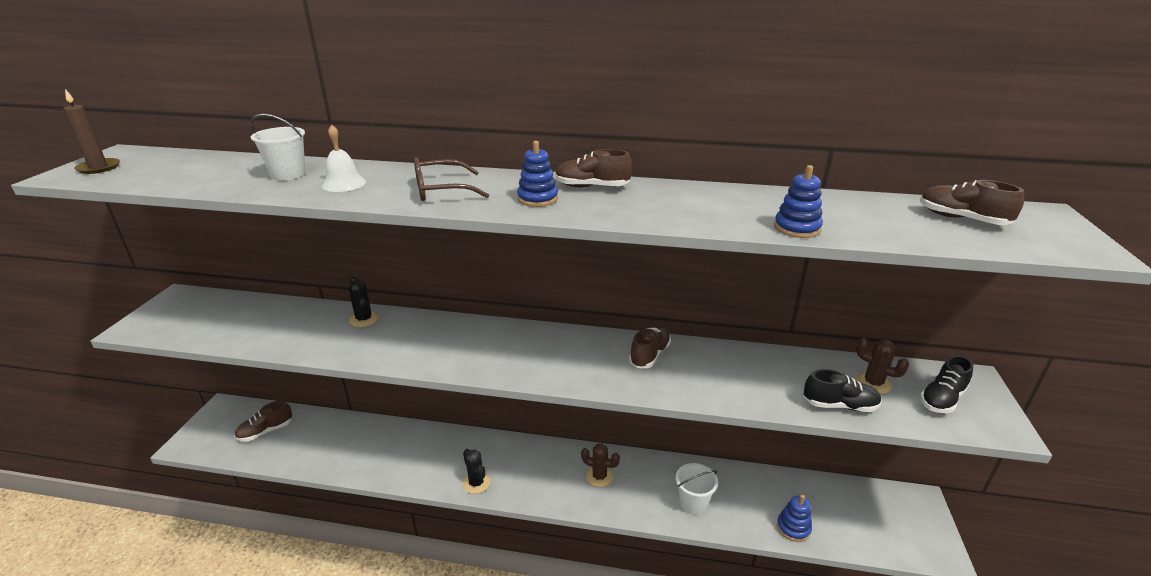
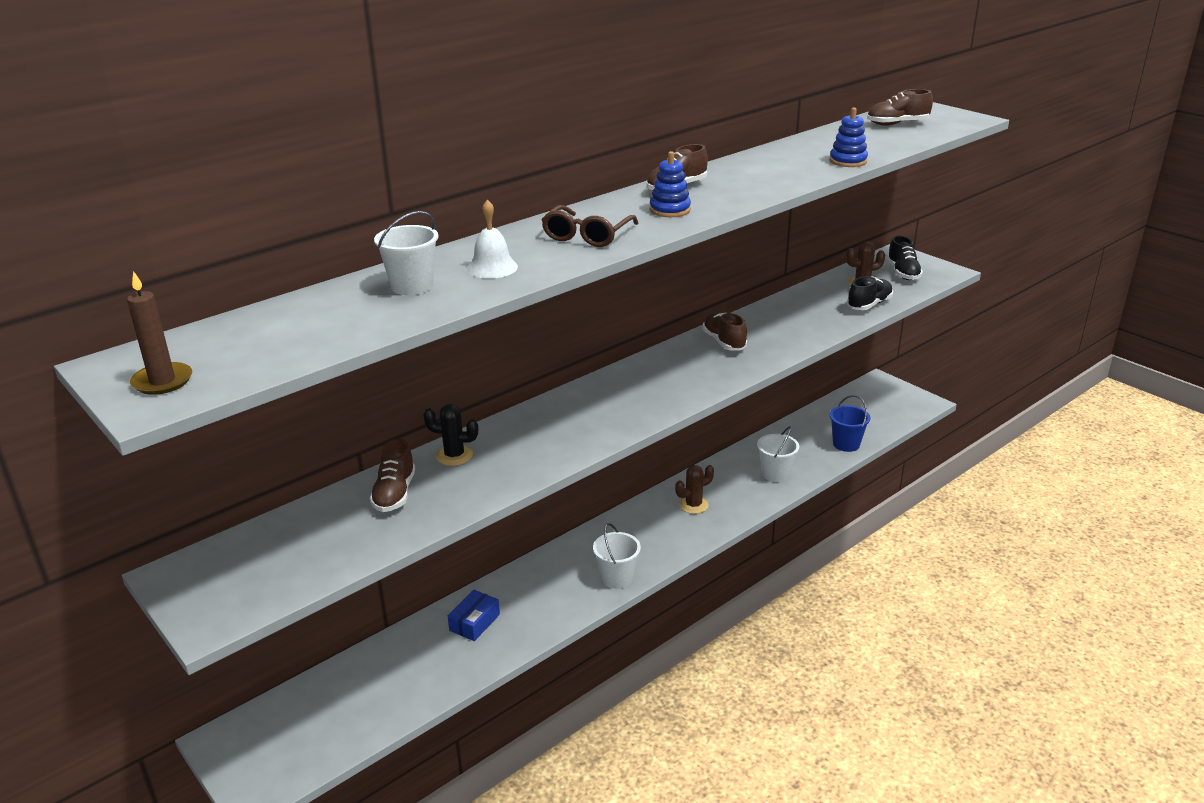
camera: 50 degrees left, 0 degrees up
brown shoe [235,400,292,442] -> brown shoe moved to [370,439,415,512]
black cactus [463,449,490,494] -> white bucket [593,523,641,589]
blue stacking toy [777,494,812,542] -> blue bucket [829,395,870,452]
none -> blue box [448,590,500,641]

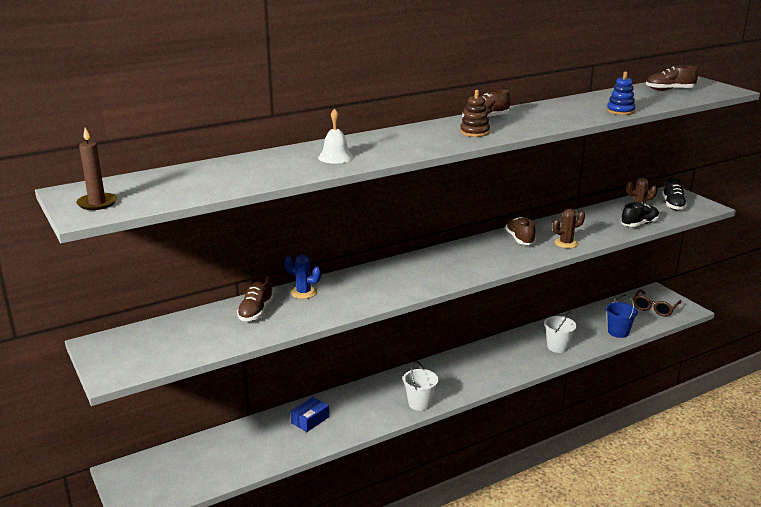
camera: 10 degrees right, 5 degrees down
white bucket [374,211,439,295] -> none
black cactus [423,404,478,466] -> blue cactus [284,254,321,299]
brown glasses [542,205,638,247] -> brown glasses moved to [633,289,681,317]
blue stacking toy [650,151,691,217] -> brown stacking toy [460,90,490,137]
brown cactus [675,465,714,514] -> brown cactus moved to [552,209,585,248]

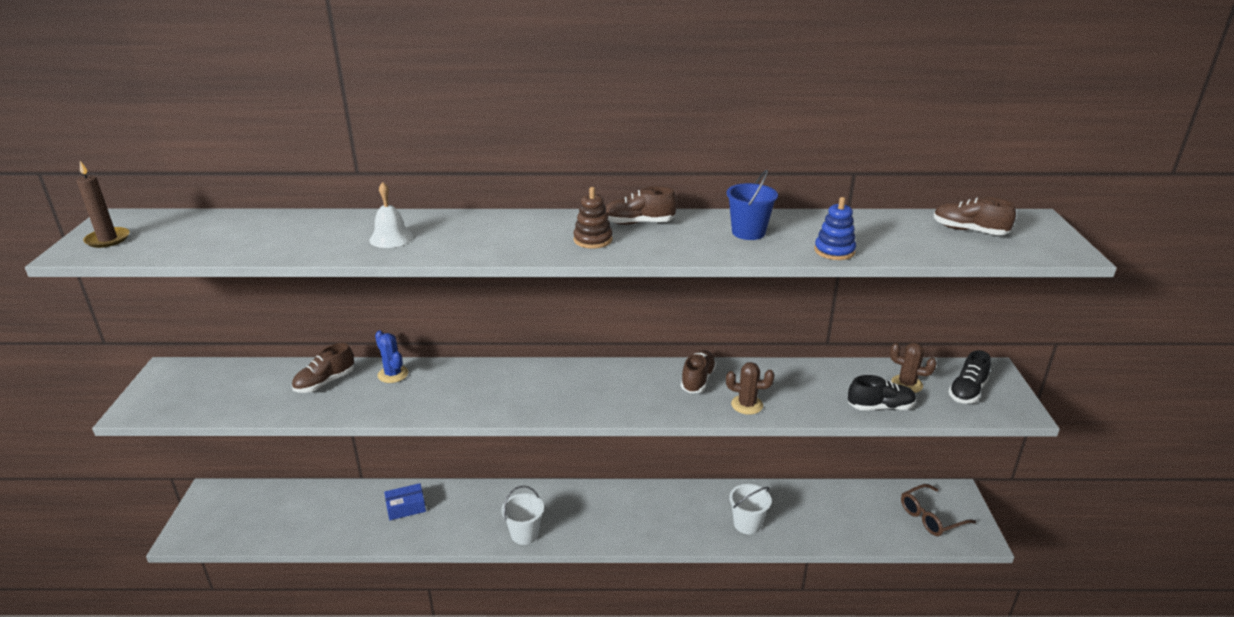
camera: 30 degrees right, 5 degrees up
blue bucket [606,294,638,338] -> blue bucket moved to [726,170,778,240]

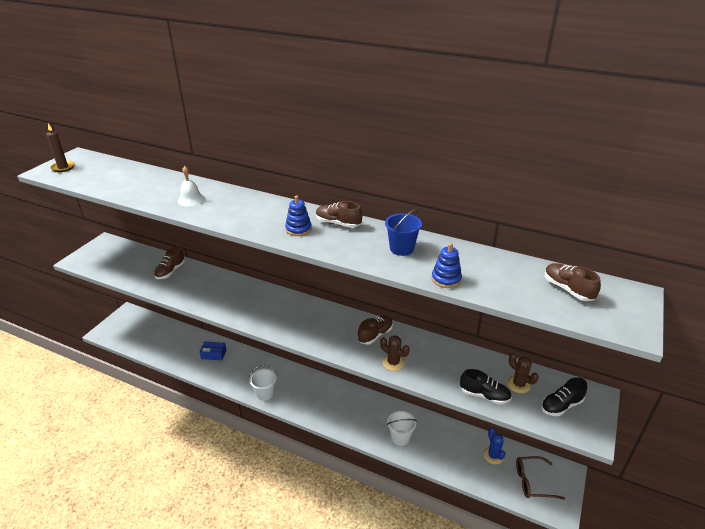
camera: 25 degrees right, 5 degrees up
brown shoe [292,343,354,393] -> brown shoe turned 45 degrees counterclockwise [154,246,185,279]
blue cactus [375,331,408,383] -> blue cactus moved to [483,427,506,465]
brown stacking toy [573,187,612,249] -> blue stacking toy [285,195,312,236]

